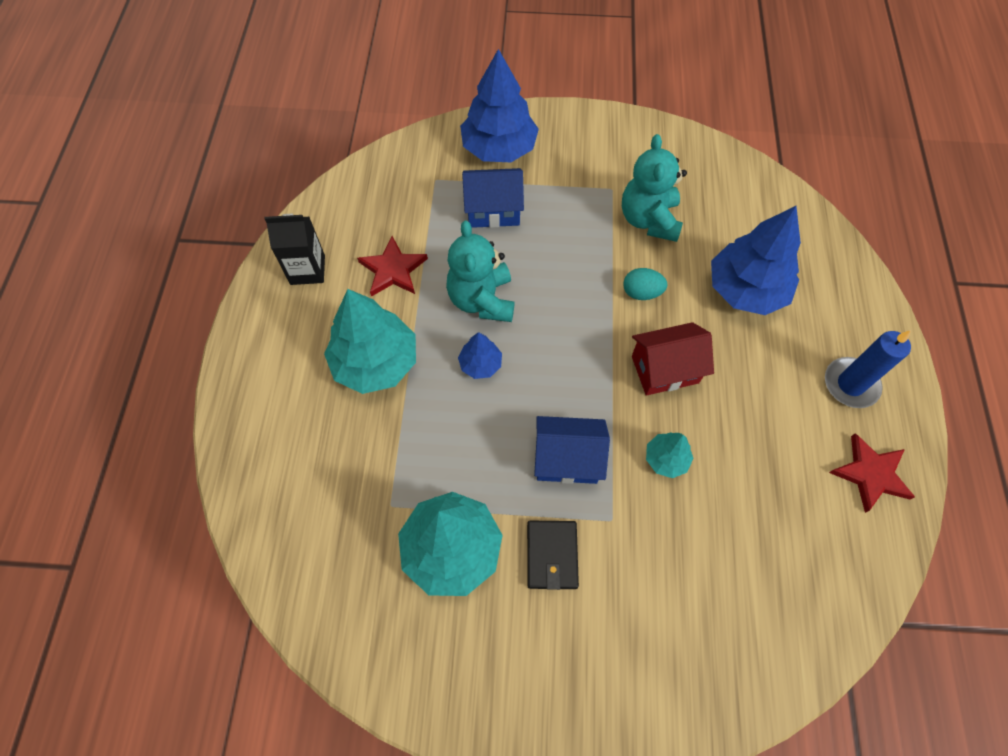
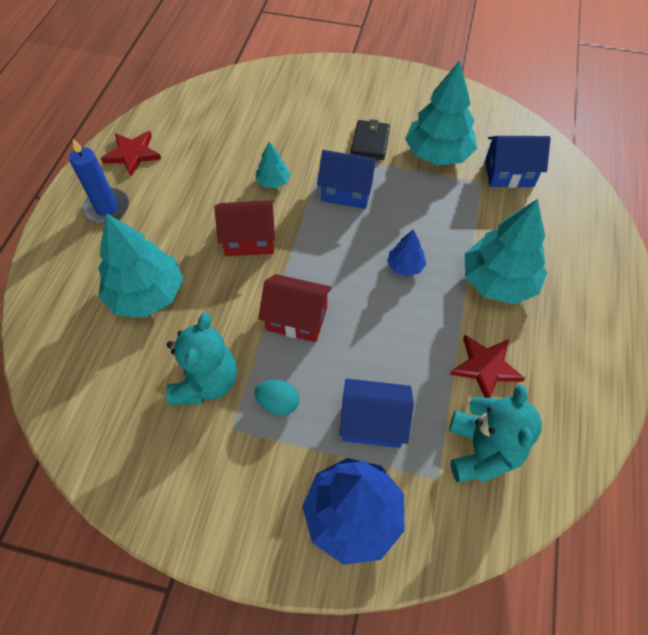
camera: 170 degrees left, 5 degrees down
black carton [264,214,325,285] -> none
turquoise teddy bear [446,220,515,322] -> turquoise teddy bear moved to [449,384,542,483]
turquoise egg [623,268,668,300] -> turquoise egg moved to [254,380,299,416]
blue tree [711,206,801,315] -> turquoise tree [98,213,183,318]
none -> red house [258,274,332,342]
none -> blue house [485,136,551,188]

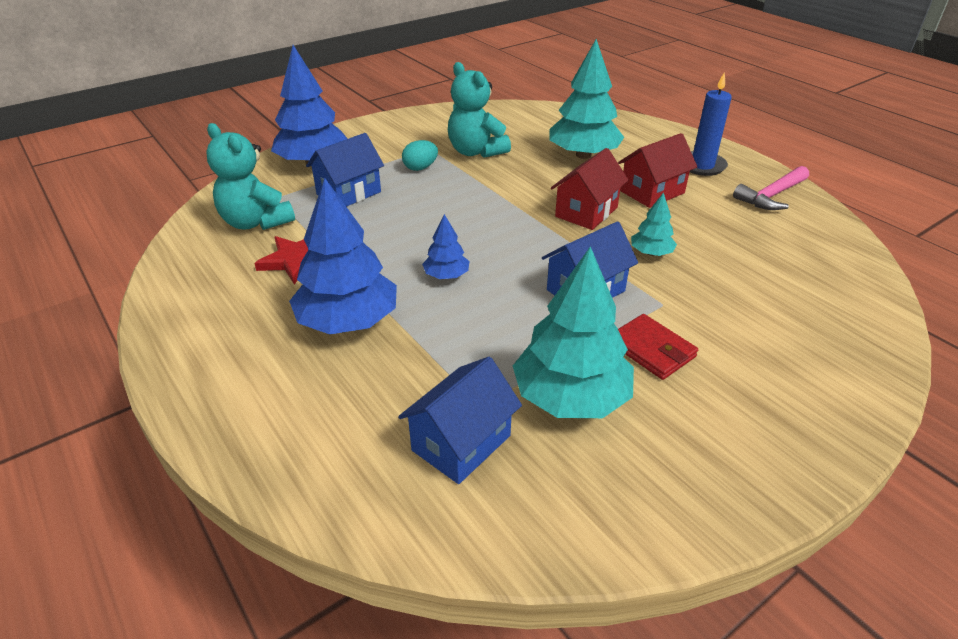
camera: 130 degrees right, 20 degrees down
red star [101,131,161,176] -> pink hammer [733,166,809,210]
red house [258,274,332,342] -> red house moved to [618,133,697,208]
black wallet [351,119,390,160] -> red wallet [618,314,698,380]
turquoise tree [465,199,547,305] -> blue tree [289,178,397,334]

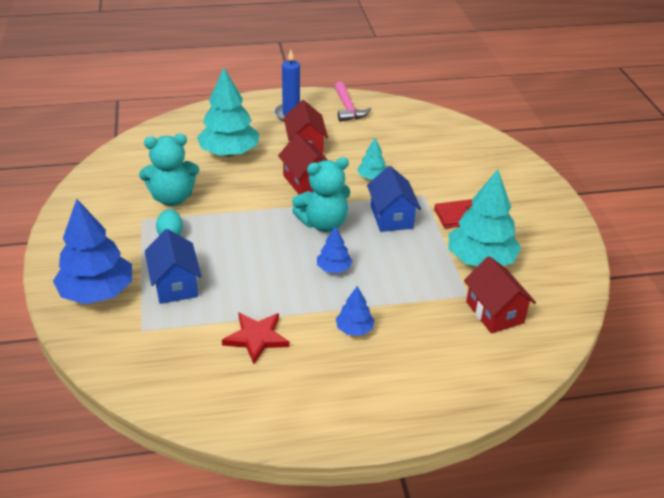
camera: 65 degrees left, 0 degrees up
turquoise teddy bear [206,123,295,230] -> turquoise teddy bear moved to [292,157,350,232]
blue tree [289,178,397,334] -> blue tree [336,286,375,336], size x0.49
blue house [398,357,522,484] -> red house [464,256,536,334]

